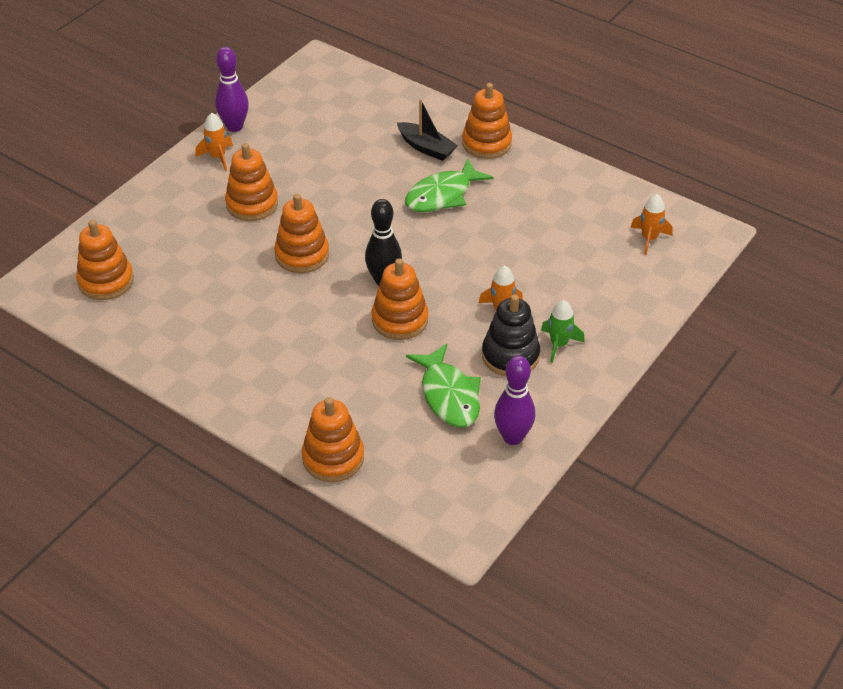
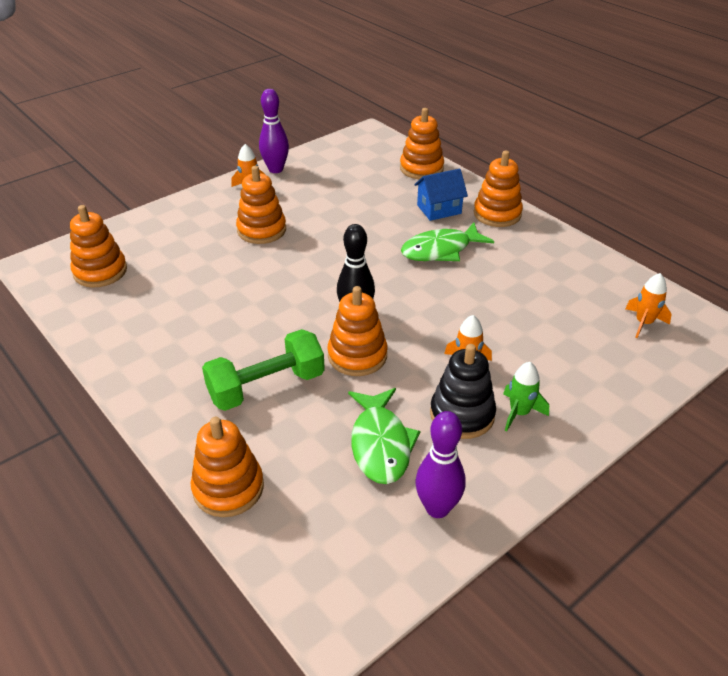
camera: 15 degrees right, 5 degrees down
orange stacking toy [274,194,329,273] -> orange stacking toy moved to [400,108,444,179]
black boat [397,99,458,161] -> blue house [414,169,468,221]
none -> green dumbbell [202,329,325,411]

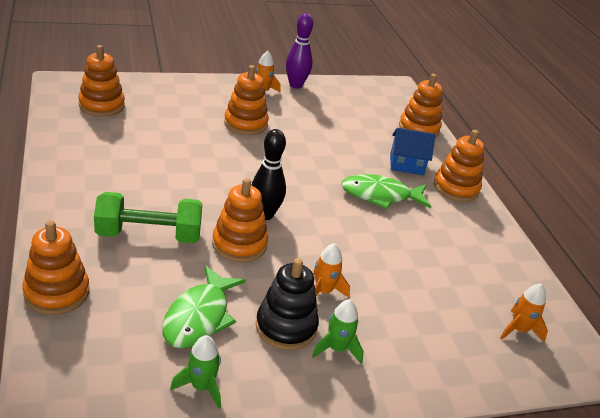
camera: 20 degrees right, 5 degrees down
purple bowling pin [416,411,466,518] -> green rocket [170,335,221,409]

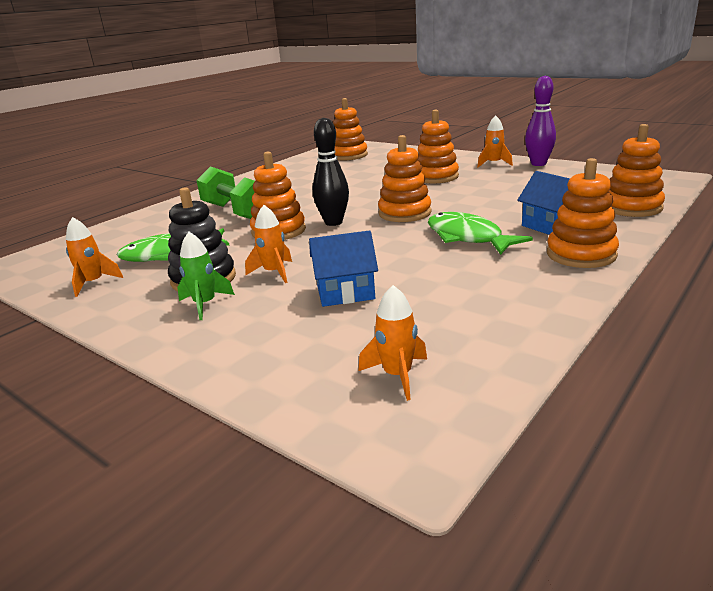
camera: 60 degrees right, 10 degrees down
orange stacking toy [22,220,89,315] -> orange stacking toy moved to [378,135,432,222]
green rocket [170,335,221,409] -> orange rocket [66,217,123,297]
none -> blue house [309,230,378,307]

